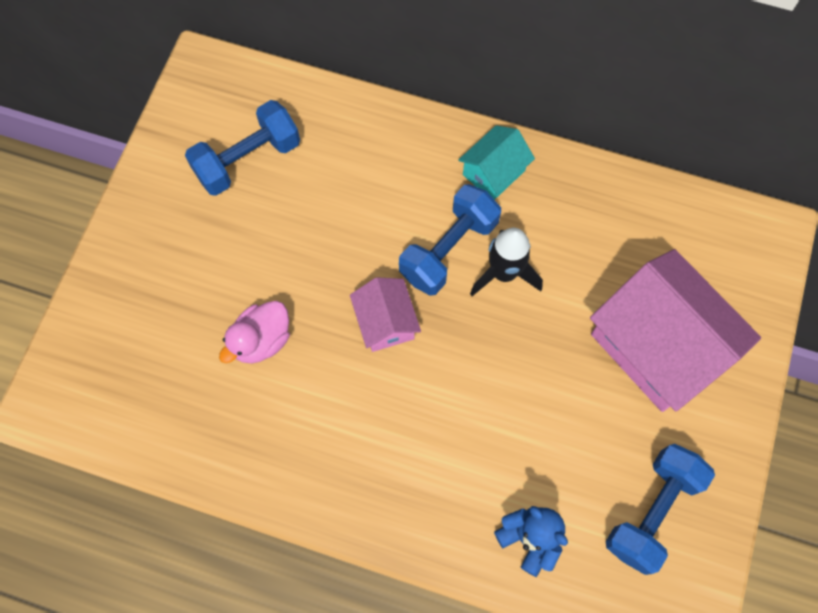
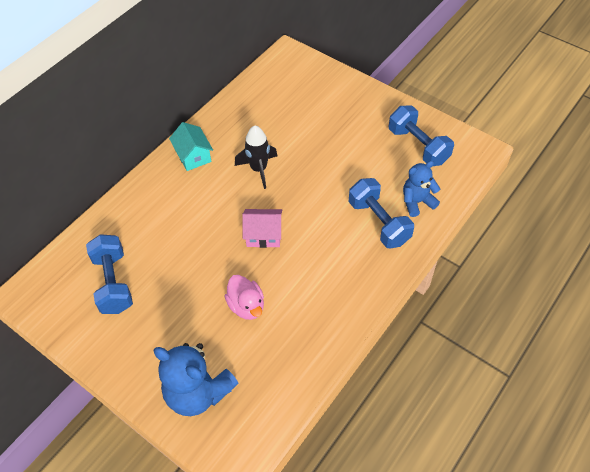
camera: 70 degrees left, 15 degrees down
blue dumbbell [399,184,501,296] -> blue dumbbell moved to [349,178,414,249]
pink house [590,249,761,412] -> none
none -> blue teddy bear [153,343,239,416]

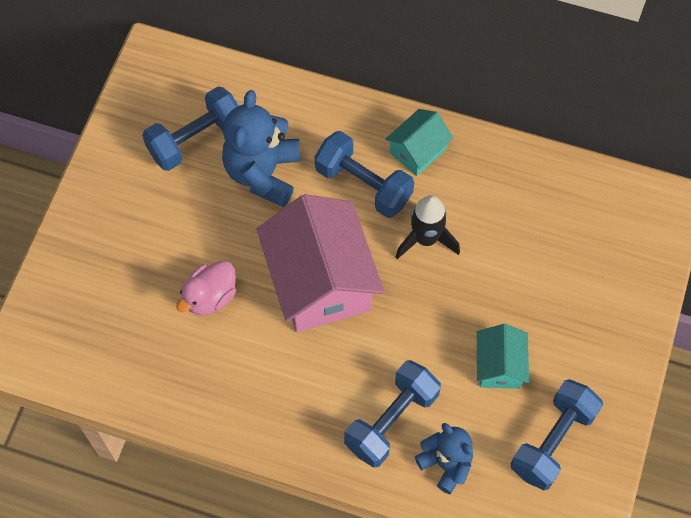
camera: 70 degrees right, 10 degrees up
blue teddy bear [153,343,239,416] -> blue teddy bear moved to [222,90,301,207]
pink house [242,209,282,248] -> pink house [256,194,384,332], size x2.00
none -> blue dumbbell [315,131,414,218]
none -> turquoise house [477,324,529,389]

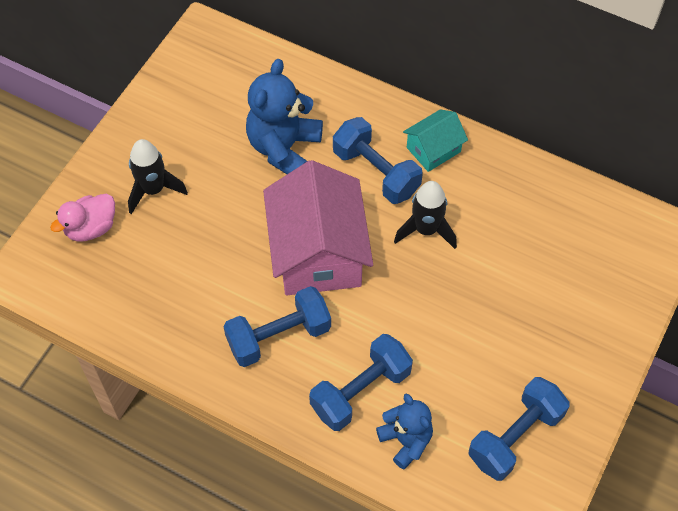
camera: 10 degrees right, 5 degrees down
blue dumbbell [142,86,238,171] -> blue dumbbell moved to [223,286,331,367]
pink duck [176,261,236,316] -> pink duck moved to [50,194,115,242]
turquoise house [477,324,529,389] -> none
none -> black rocket [128,139,188,214]

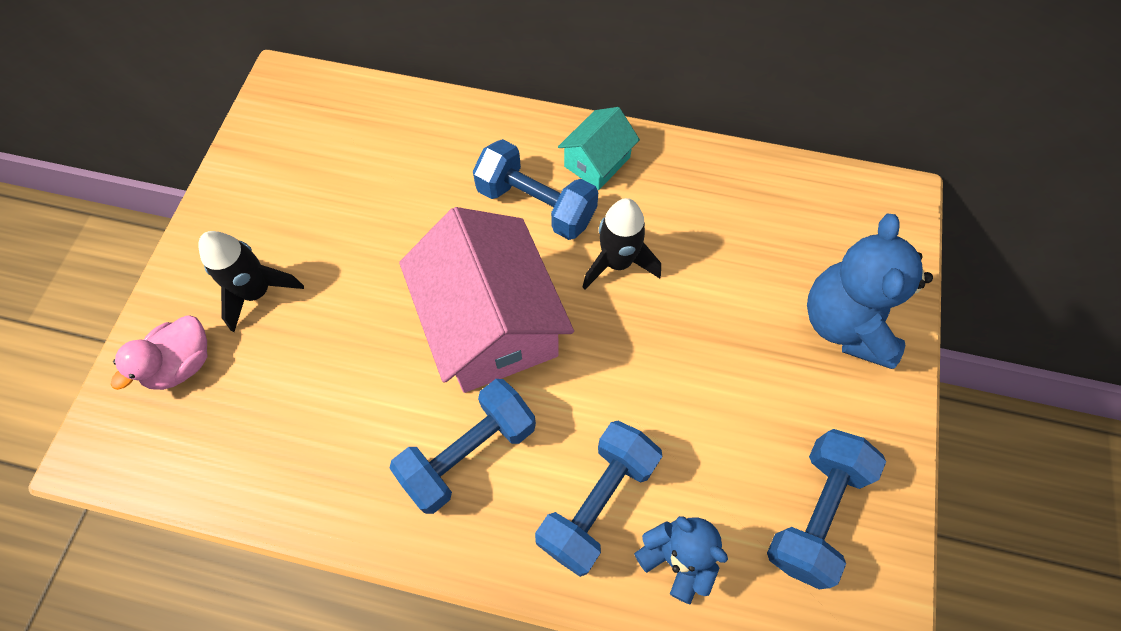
camera: 15 degrees left, 5 degrees up
blue teddy bear [246,59,323,174] -> blue teddy bear moved to [807,214,933,369]

